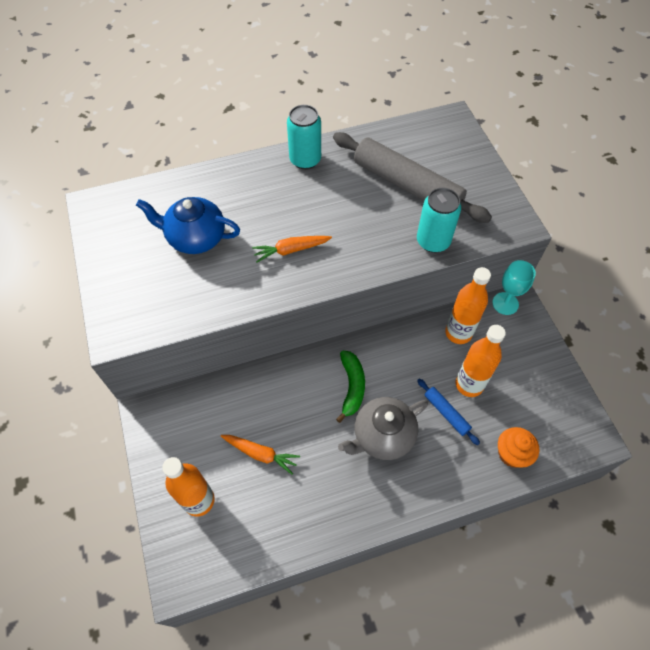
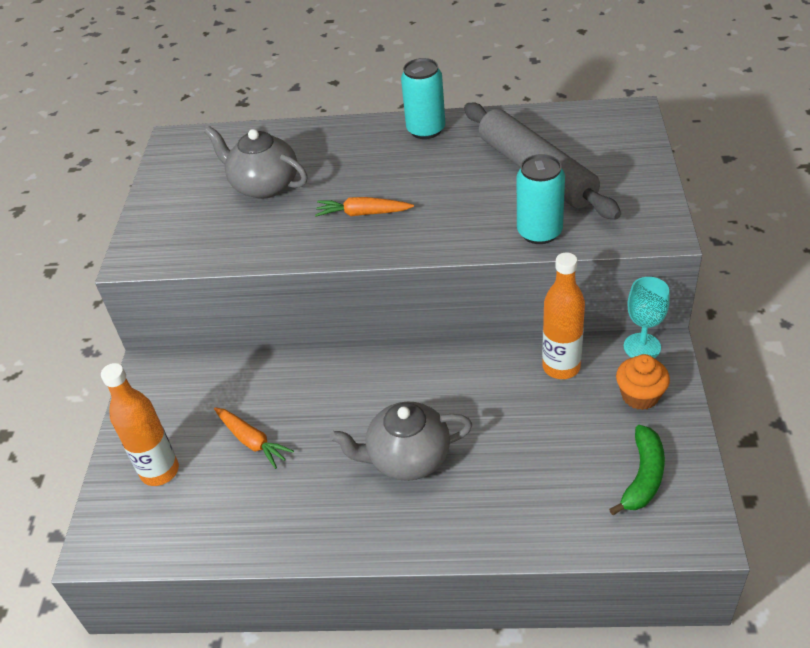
camera: 25 degrees right, 15 degrees down
blue teapot [136,197,240,254] -> grey teapot [204,126,308,199]
green banana [336,351,365,423] -> green banana moved to [609,425,665,515]
blue rolling pin [417,379,480,445] -> none
orange bottle [456,325,506,397] -> none
orange cupcake [498,427,539,468] -> orange cupcake moved to [616,354,670,410]

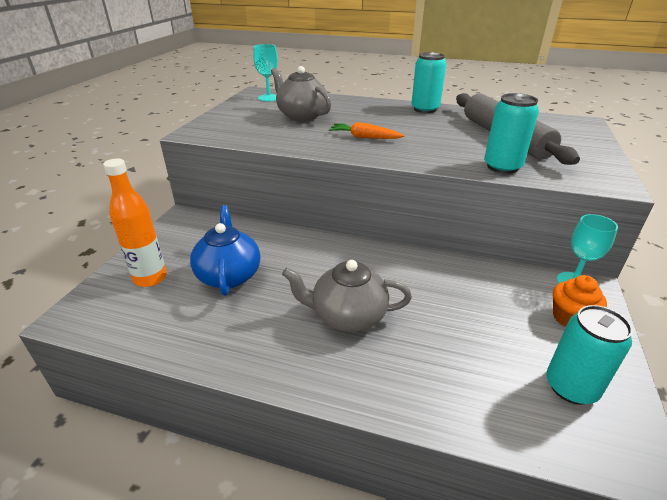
camera: 10 degrees right, 10 degrees down
orange carrot [214,407,294,469] -> blue teapot [190,205,260,296]
orange bottle [542,253,585,379] -> none
green banana [609,425,665,515] -> turquoise can [546,305,633,405]
none -> turquoise goblet [253,44,278,101]

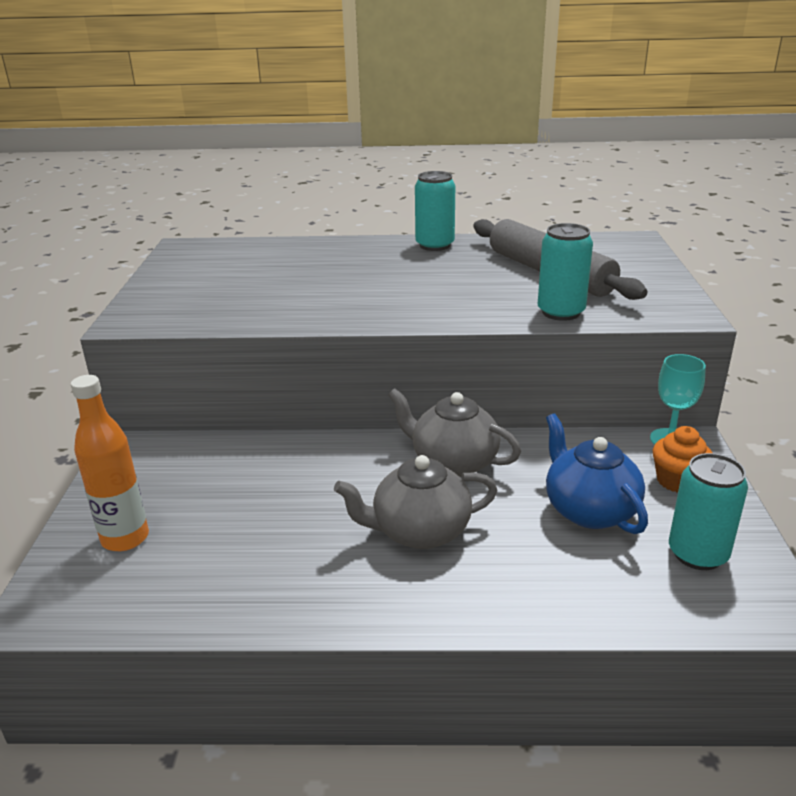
camera: 15 degrees left, 5 degrees down
blue teapot [190,205,260,296] -> blue teapot moved to [546,413,648,534]
turquoise goblet [253,44,278,101] -> none
grey teapot [271,66,331,122] -> grey teapot moved to [388,388,521,477]
orange carrot [329,122,404,139] -> none

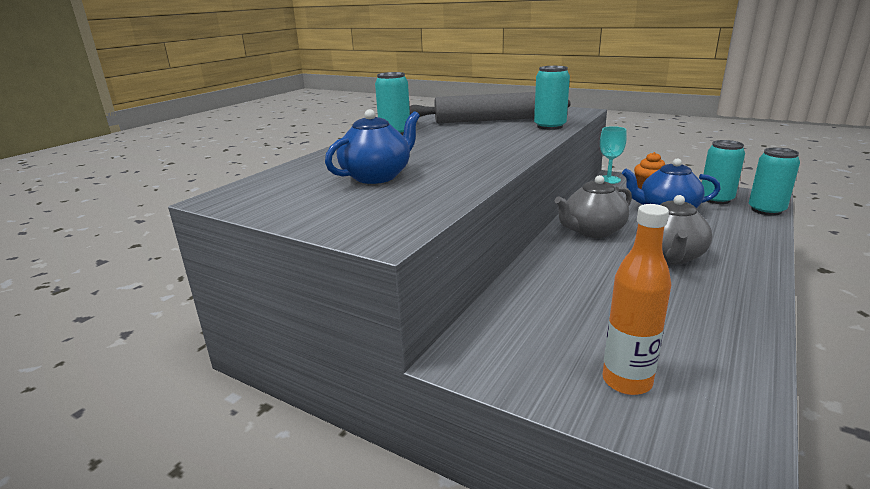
camera: 60 degrees left, 5 degrees down
none -> blue teapot [325,109,420,184]
none -> turquoise can [749,148,800,216]

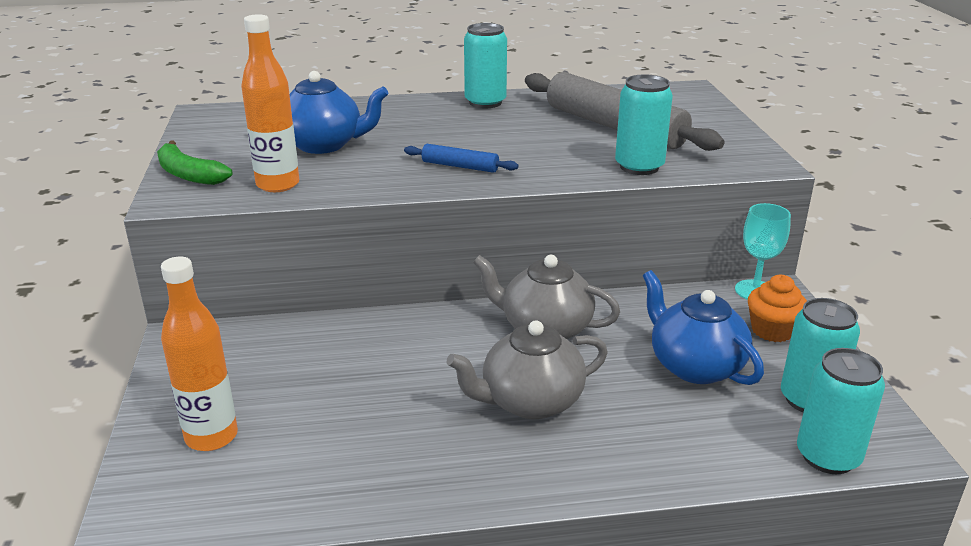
camera: 50 degrees right, 5 degrees up
none -> green banana [157,140,232,185]
none -> orange bottle [241,14,299,192]
none -> blue rolling pin [404,144,518,173]

